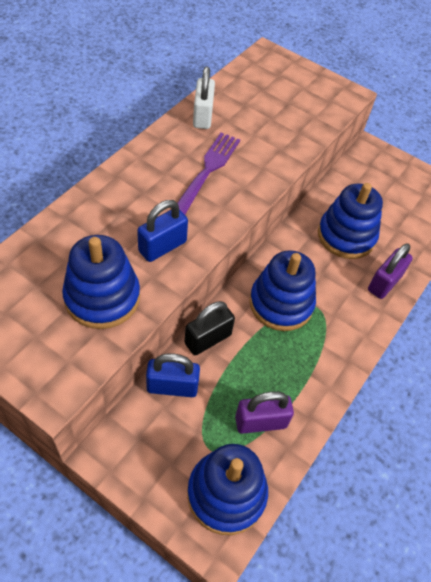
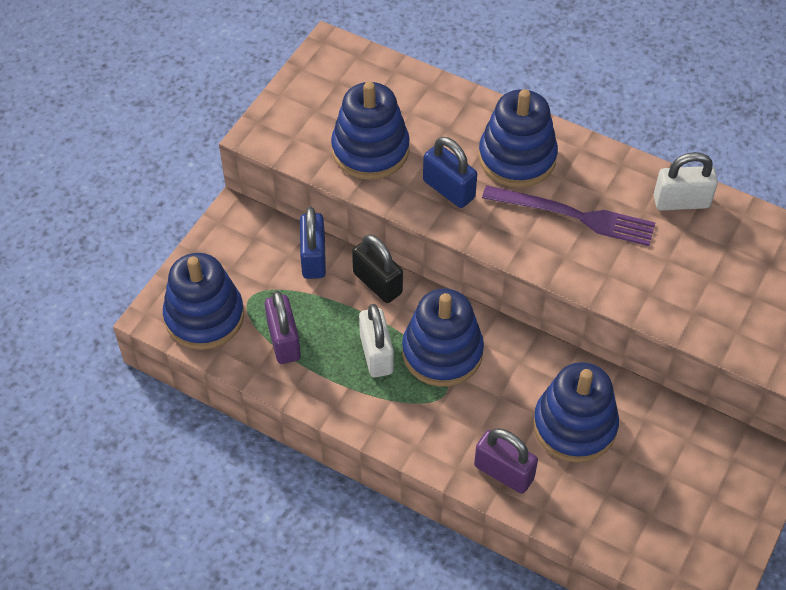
camera: 90 degrees right, 0 degrees up
none -> white padlock [359,304,394,378]
none -> blue stacking toy [478,89,558,188]

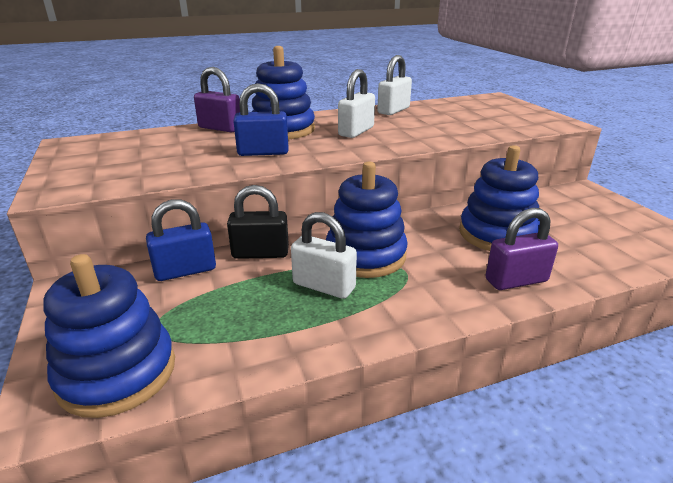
camera: 50 degrees left, 25 degrees down
purple padlock [265,291,301,364] -> purple padlock moved to [194,67,240,132]
blue padlock [300,207,326,279] -> blue padlock turned 60 degrees counterclockwise [146,199,216,281]
blue stacking toy [331,82,410,180] -> none
purple fork [482,185,655,246] -> white padlock [338,69,375,138]

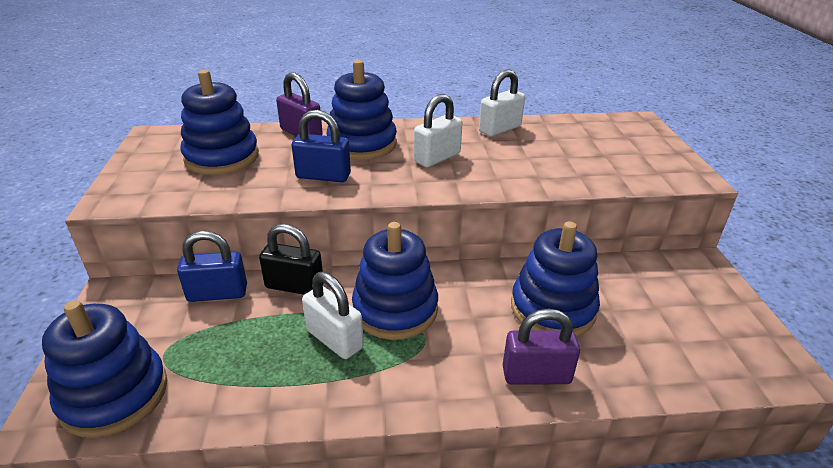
camera: 15 degrees right, 5 degrees up
none -> blue stacking toy [180,70,259,175]

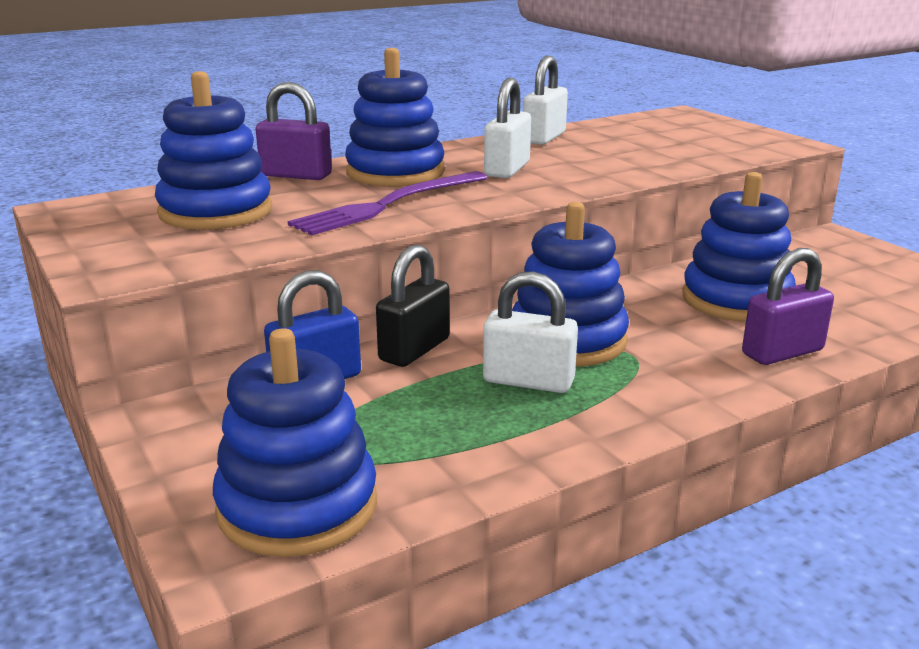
camera: 25 degrees left, 10 degrees down
black padlock [259,224,324,295] -> black padlock turned 45 degrees counterclockwise [376,244,450,367]
blue padlock [292,110,351,182] -> purple fork [288,171,487,235]

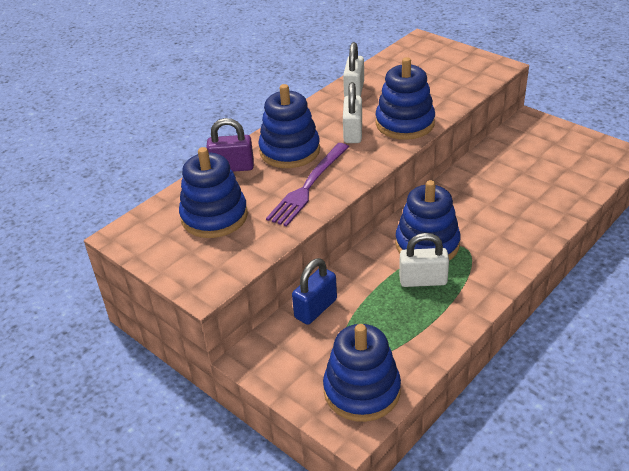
camera: 15 degrees left, 15 degrees up
black padlock [376,244,450,367] -> none
blue stacking toy [682,172,796,322] -> blue stacking toy moved to [376,57,435,140]
purple padlock [742,248,834,365] -> none

